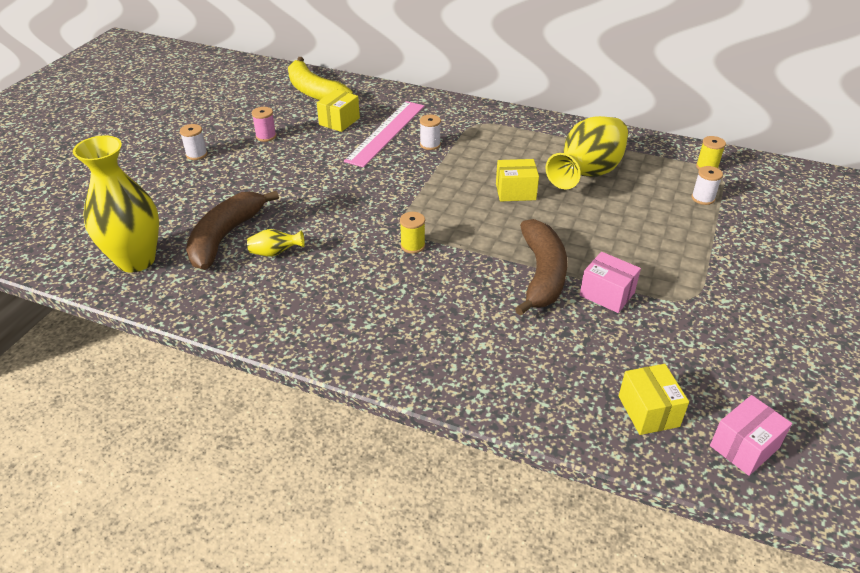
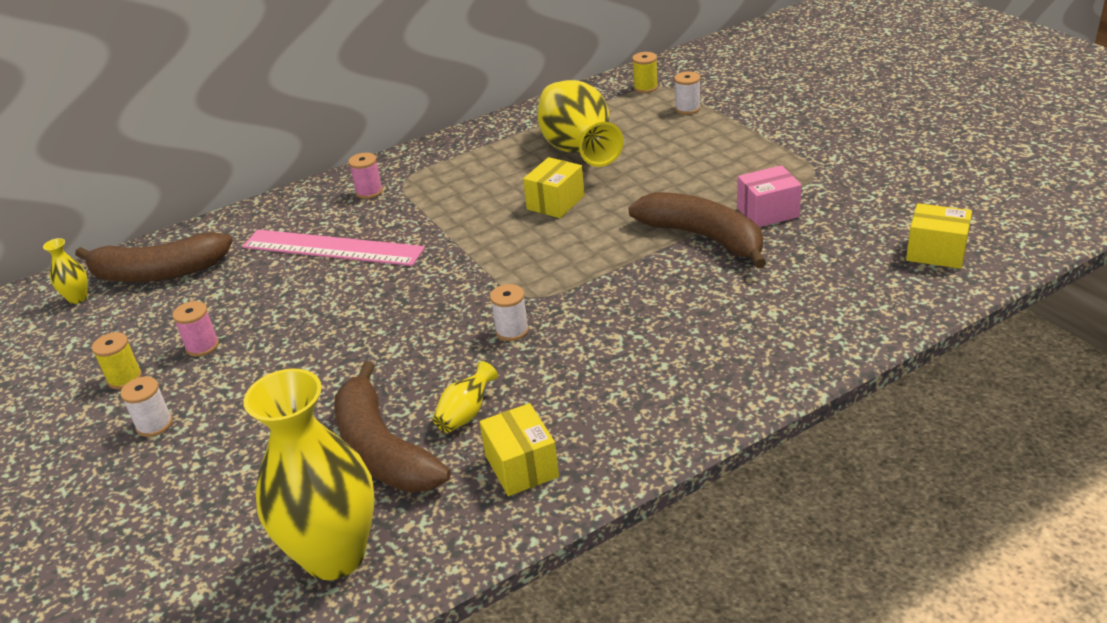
camera: 50 degrees left, 5 degrees down
yellow banana [288,57,353,100] -> brown banana [75,232,233,282]
yellow box [317,89,360,132] -> yellow box moved to [480,403,559,496]
pink ruler [344,101,424,167] -> pink ruler turned 45 degrees counterclockwise [242,230,425,266]
yellow spool [400,212,425,254] -> yellow spool moved to [92,332,142,389]
white spool [420,115,441,150] -> white spool moved to [490,284,529,341]
pink box [710,395,792,476] -> none
none -> yellow vase [43,238,88,304]
none -> pink spool [348,153,383,199]

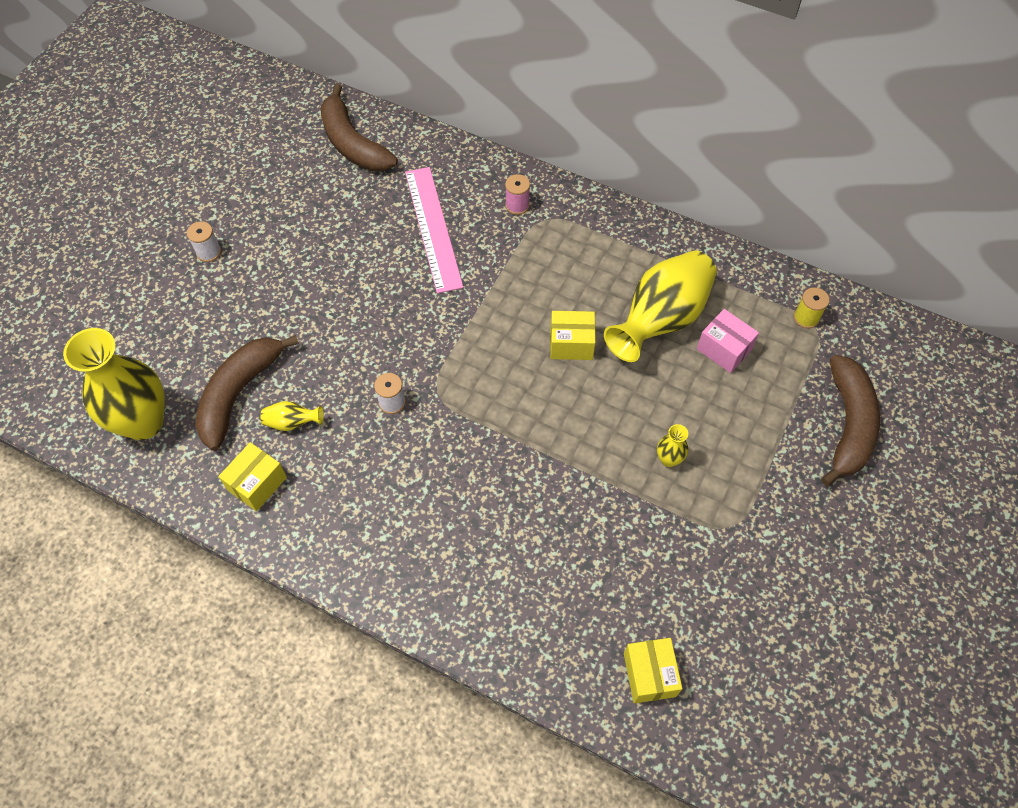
camera: 55 degrees right, 25 degrees up
yellow vase [43,238,88,304] -> yellow vase moved to [657,424,688,467]
yellow spool [92,332,142,389] -> none
pink spool [172,301,219,357] -> none
brown banana [628,192,766,269] -> brown banana moved to [821,355,880,486]
white spool [674,71,701,115] -> none
pink box [737,165,802,227] -> pink box moved to [697,309,759,373]

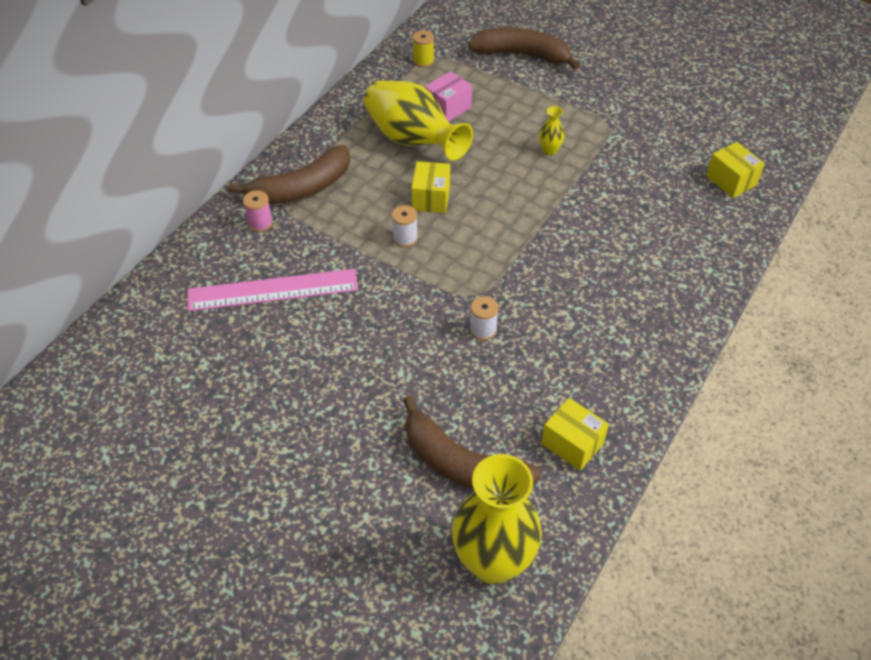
camera: 85 degrees left, 10 degrees down
white spool [187,221,221,262] -> white spool moved to [392,205,418,247]
yellow vase [260,401,324,431] -> none
brown banana [320,84,398,171] -> brown banana moved to [228,145,350,204]
yellow box [624,638,683,703] -> yellow box turned 60 degrees clockwise [706,142,765,198]

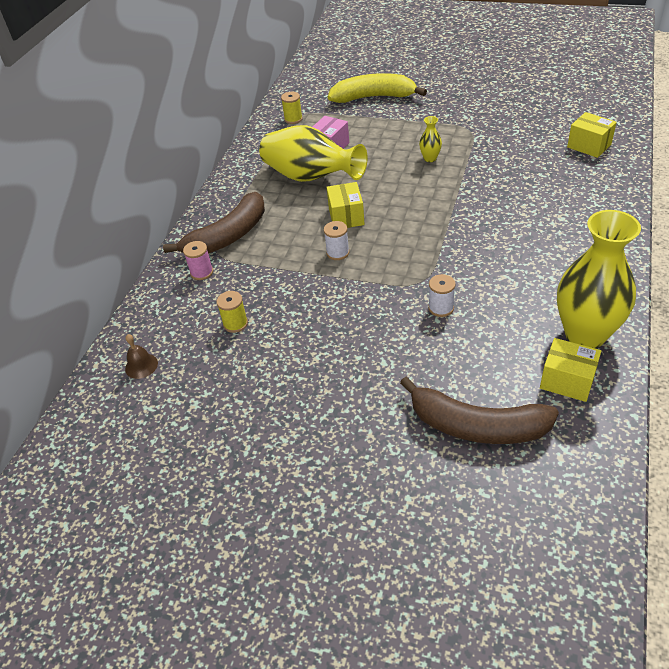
camera: 10 degrees left, 5 degrees down
pink ruler [188,269,358,311] -> yellow spool [216,291,248,333]
yellow vase [452,454,542,584] -> yellow vase moved to [557,210,641,348]
brown banana [468,27,580,70] -> yellow banana [328,73,427,103]
none -> brown bell [125,334,158,379]

